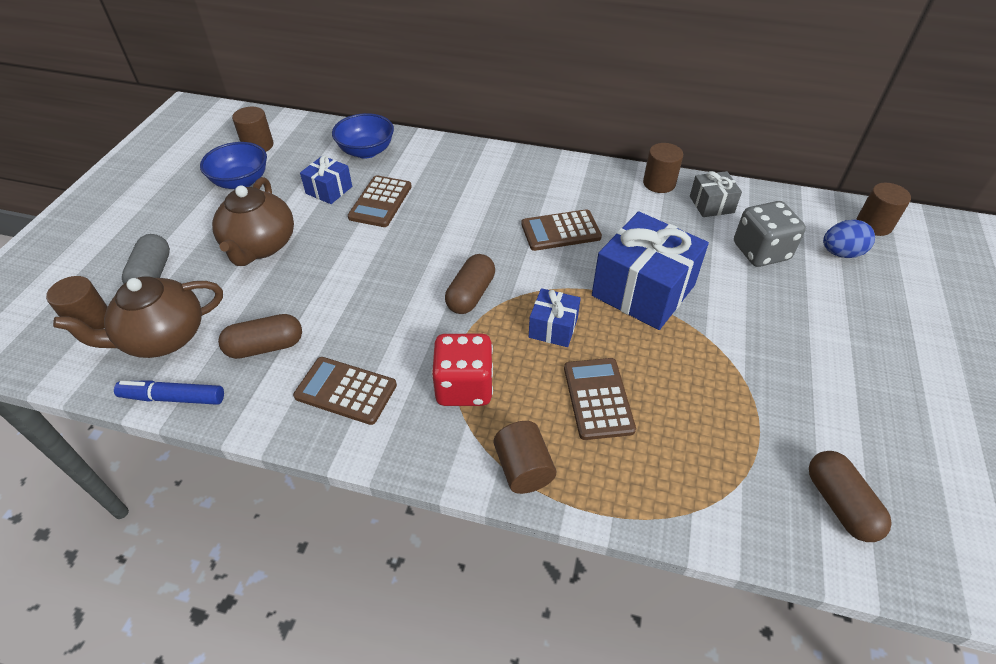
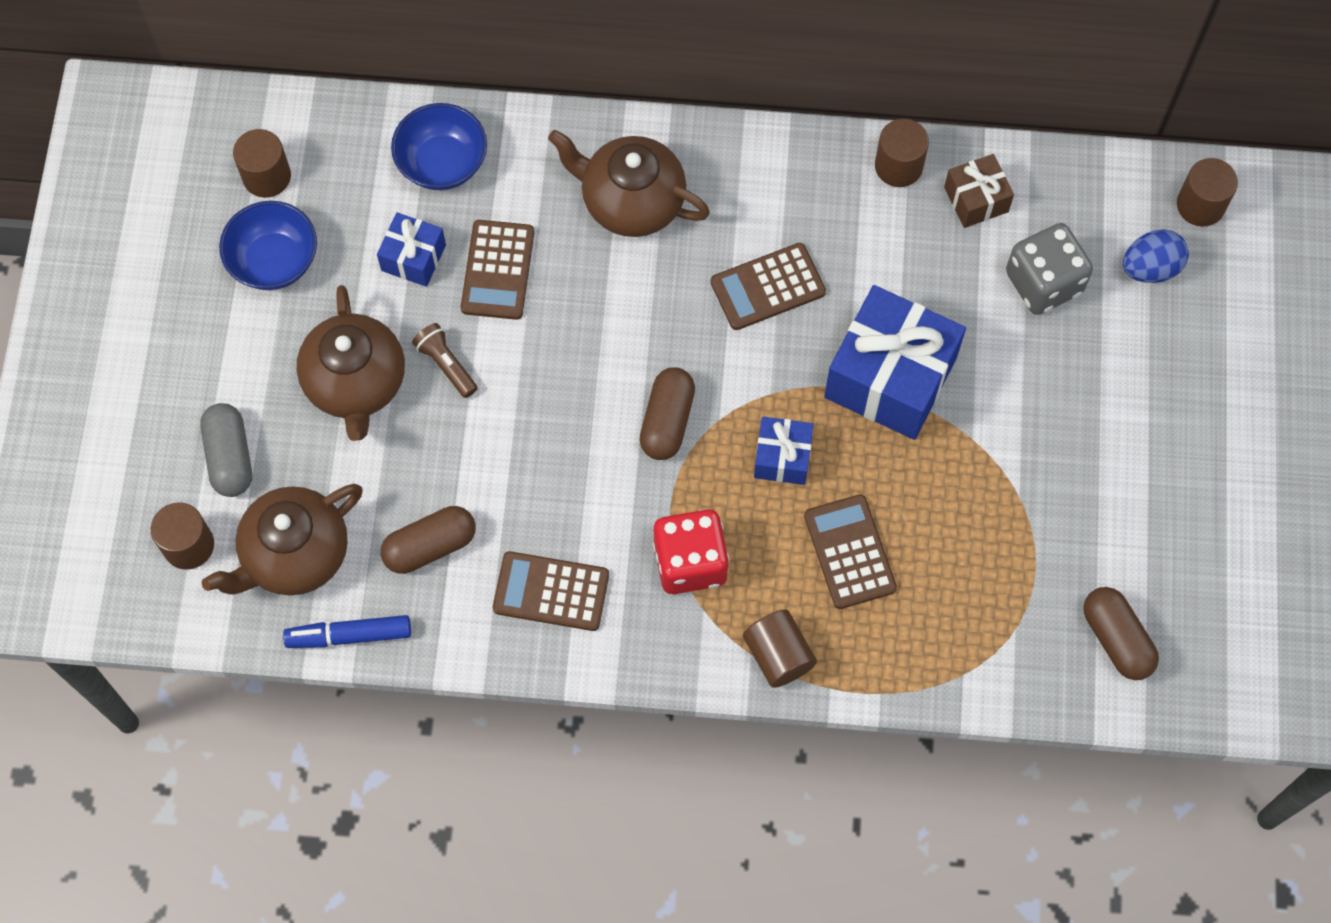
camera: 10 degrees left, 20 degrees up
grey gift [690,171,742,217] -> brown gift [944,154,1014,228]
none -> brown flashlight [412,323,478,398]
none -> brown teapot [548,130,710,237]

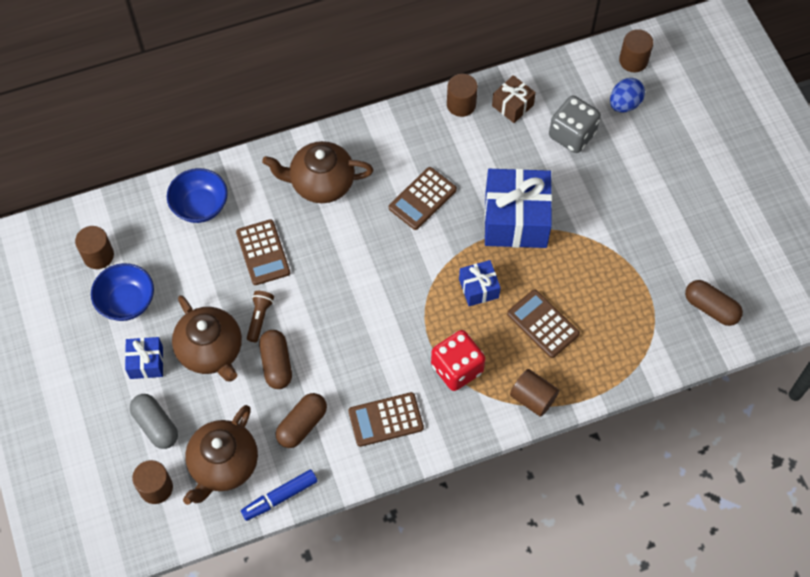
camera: 25 degrees left, 5 degrees down
blue gift [377,212,446,287] -> blue gift moved to [125,337,163,379]
brown flashlight [412,323,478,398] -> brown flashlight turned 75 degrees clockwise [247,291,274,342]
brown capsule [640,367,695,460] -> brown capsule moved to [259,330,292,389]

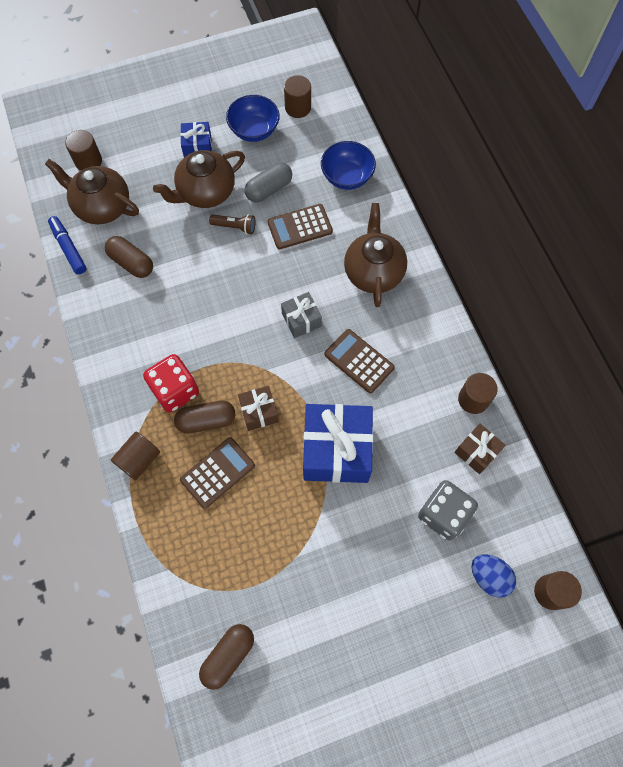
camera: 90 degrees right, 5 degrees up
grey capsule [130,394,178,449] -> grey capsule moved to [244,162,292,202]
brown capsule [259,330,292,389] -> brown capsule moved to [174,400,235,434]
brown calculator [349,392,424,447] -> none
blue gift [459,260,501,306] -> brown gift [238,386,279,431]
none -> grey gift [281,292,322,338]

